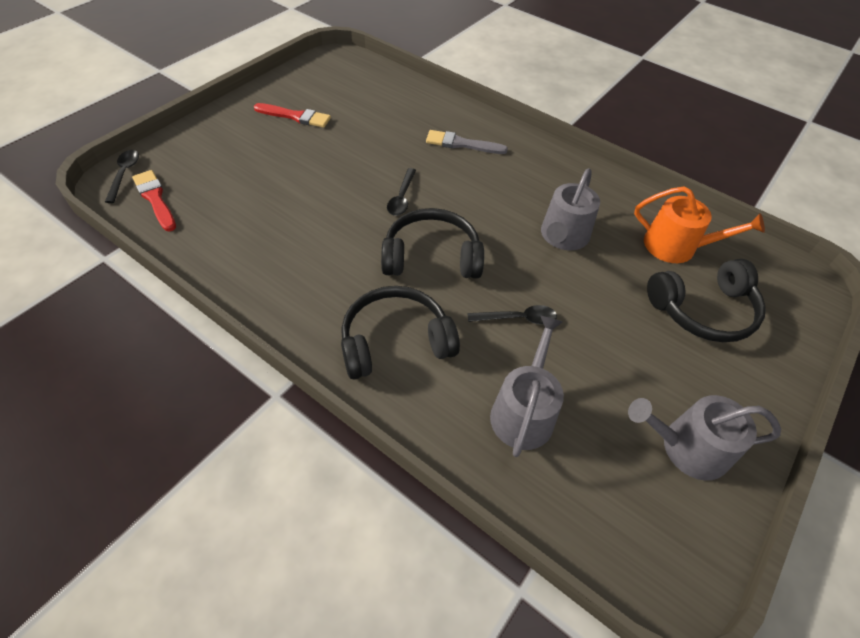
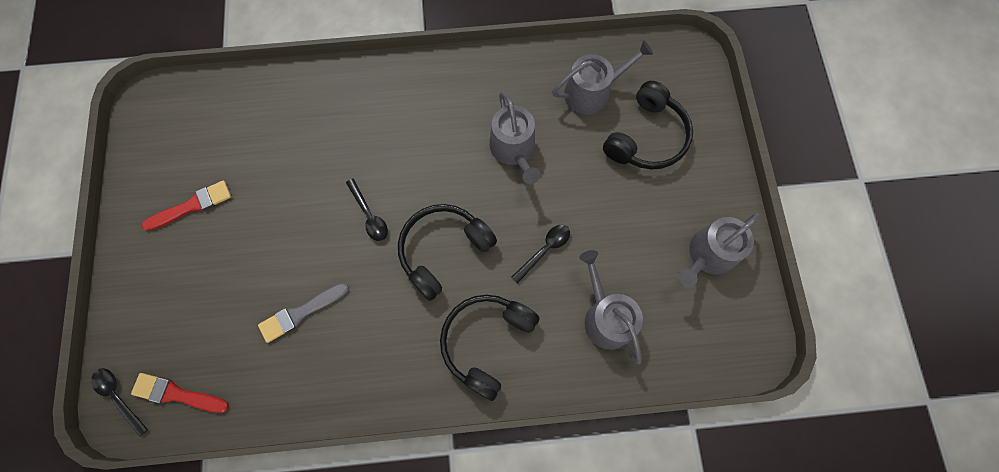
camera: 40 degrees left, 20 degrees up
grey brush [426,130,508,154] -> grey brush moved to [258,283,349,343]
orange watering can [634,186,765,263] -> grey watering can [552,40,653,115]

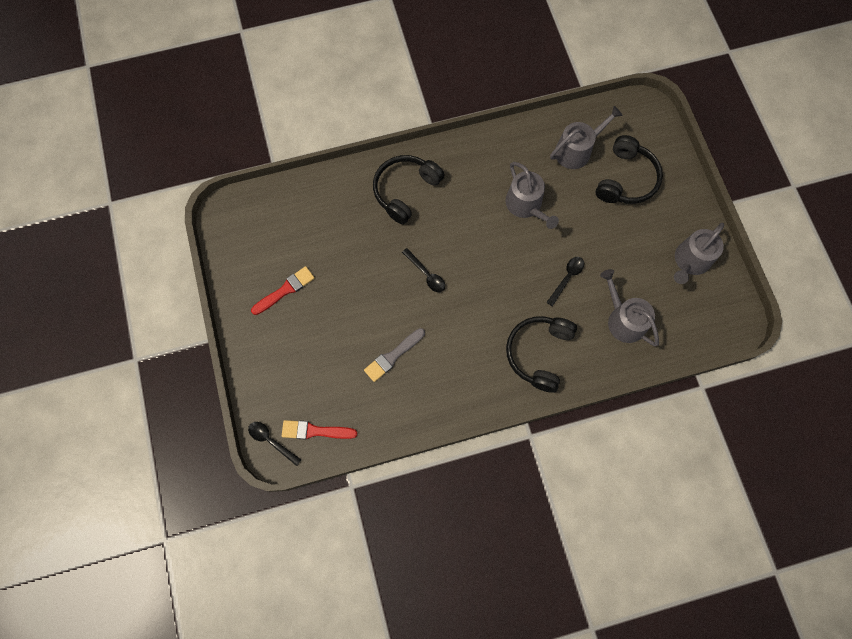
camera: 10 degrees left, 0 degrees up
black headphones [398,204,497,301] -> black headphones moved to [373,155,445,224]

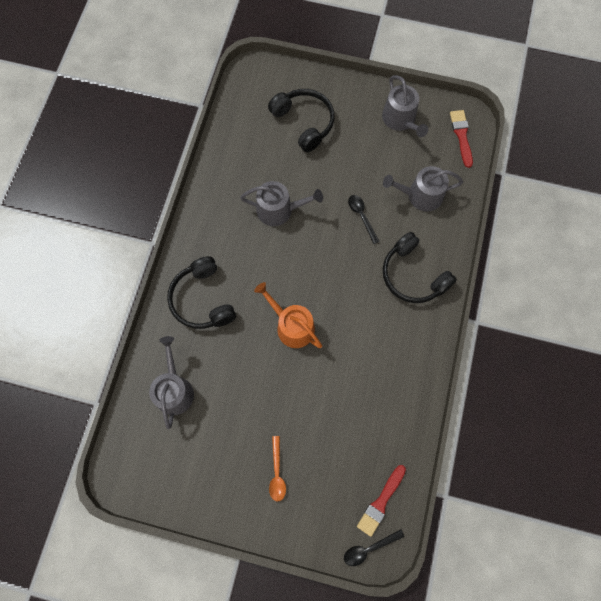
camera: 60 degrees left, 0 degrees up
red brush [251,266,315,315] -> red brush moved to [450,110,473,168]
grey brush [364,328,425,382] -> none
black spoon [402,248,445,292] -> orange watering can [254,282,322,348]
grey watering can [550,106,623,169] -> grey watering can moved to [149,336,194,429]
none -> orange spoon [269,436,286,501]

